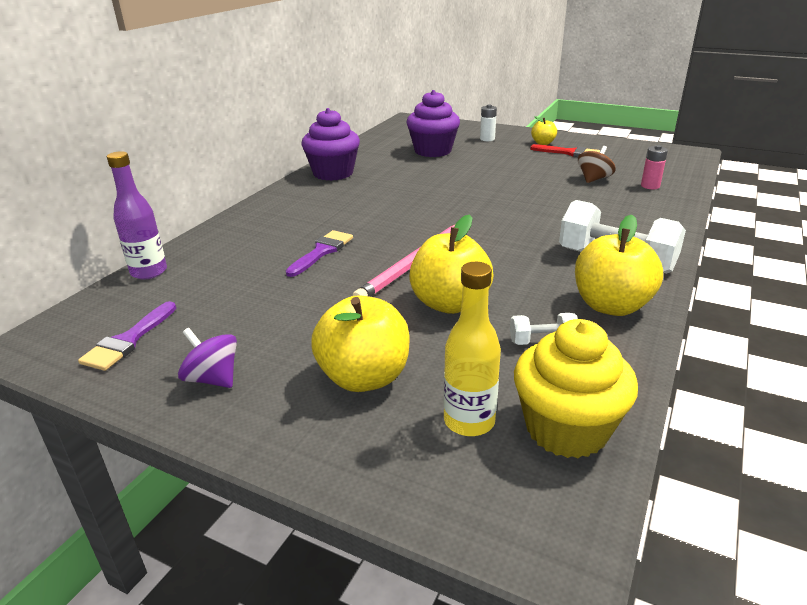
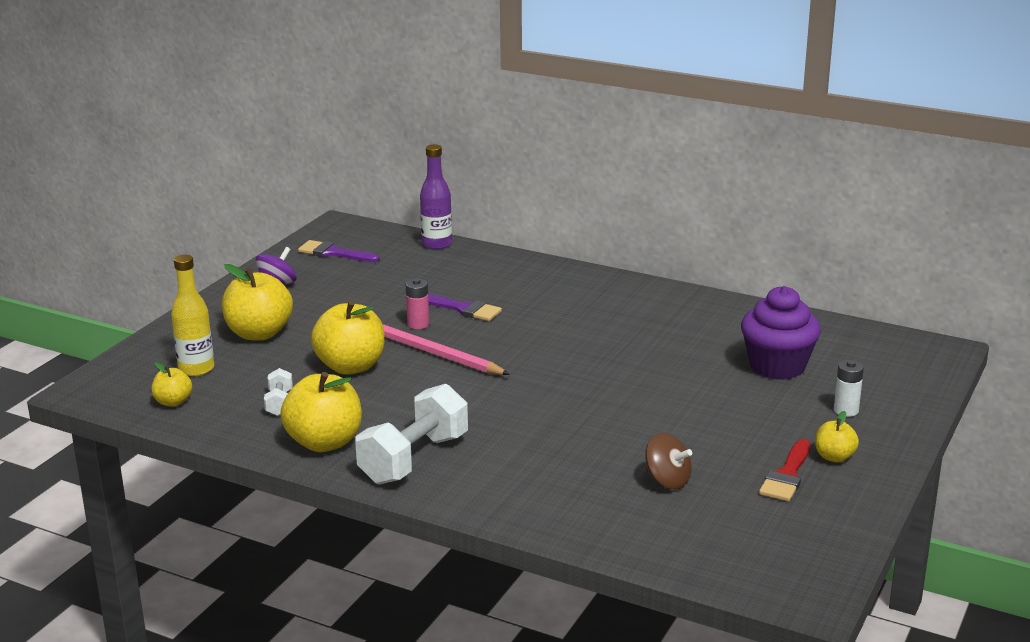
camera: 90 degrees right, 5 degrees down
purple cupcake [301,108,360,181] -> none
yellow cupcake [514,319,638,458] -> yellow apple [151,362,192,407]
pink battery [641,145,668,189] -> pink battery moved to [406,278,429,329]

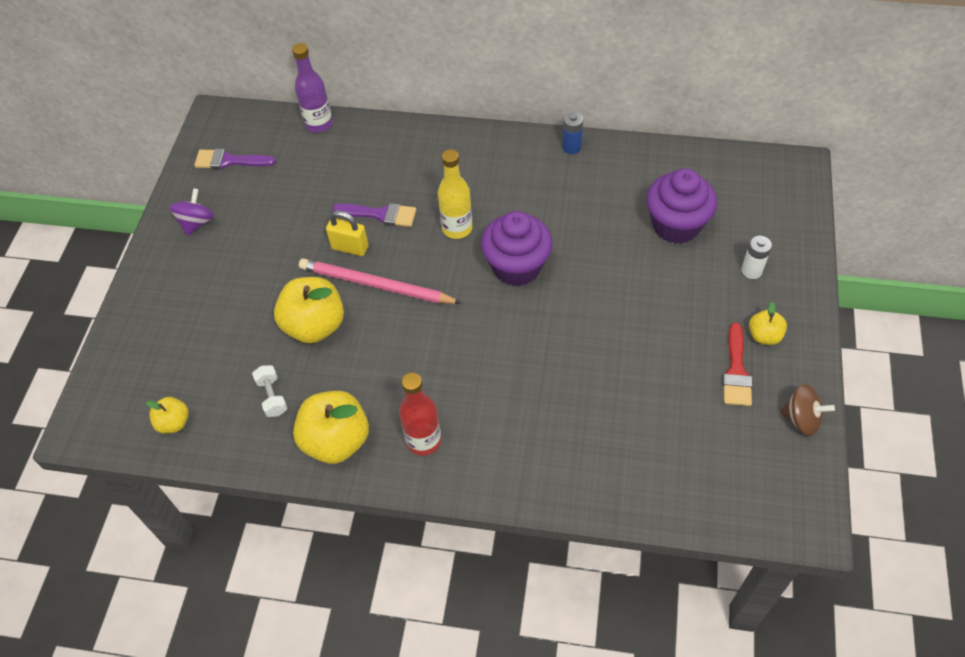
camera: 15 degrees left, 30 degrees up
yellow bottle [171,255,214,376] -> yellow bottle moved to [438,149,473,239]
yellow apple [222,264,293,341] -> none
white dumbbell [355,384,468,485] -> red bottle [399,373,441,456]
pink battery [406,278,429,329] -> yellow padlock [326,211,369,256]
brown spinning top [645,433,692,490] -> brown spinning top moved to [780,384,835,436]
none -> purple cupcake [481,211,552,286]
none -> blue battery [562,112,583,154]

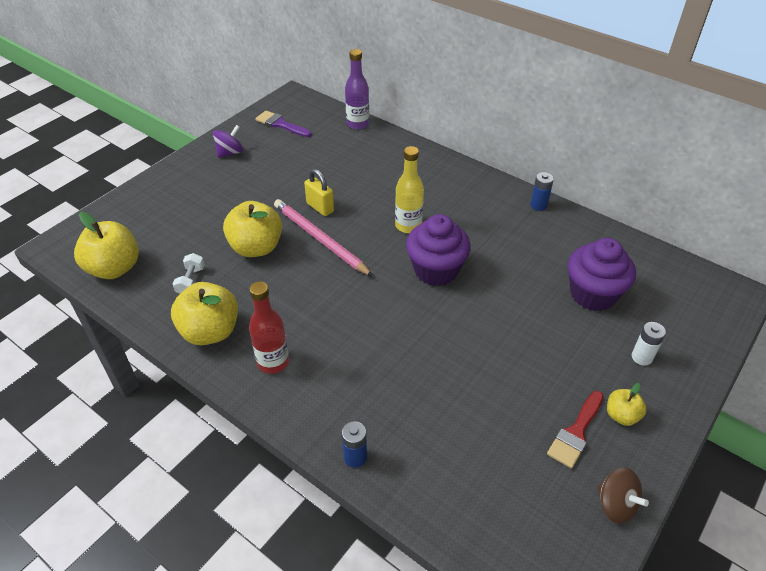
camera: 25 degrees right, 10 degrees down
yellow apple [146,397,189,434] -> yellow apple [74,212,139,279], size x1.91
purple brush [333,203,417,227] -> none
none -> blue battery [342,421,367,468]

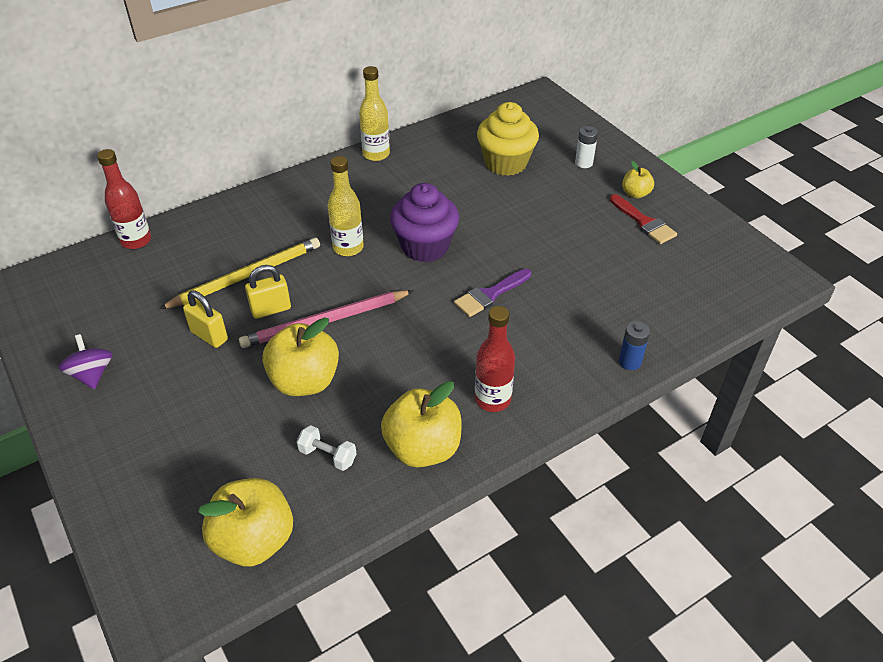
camera: 70 degrees left, 0 degrees up
purple brush [255,110,312,137] -> purple brush moved to [454,269,531,317]
purple bottle [345,49,369,129] -> red bottle [97,149,151,249]
blue battery [530,172,554,211] -> yellow bottle [359,66,390,161]
purple cupcake [568,238,636,311] -> yellow cupcake [477,102,539,176]
brown spinning top [597,467,649,524] -> none
none -> yellow pencil [159,238,320,309]
none -> yellow padlock [183,290,228,348]

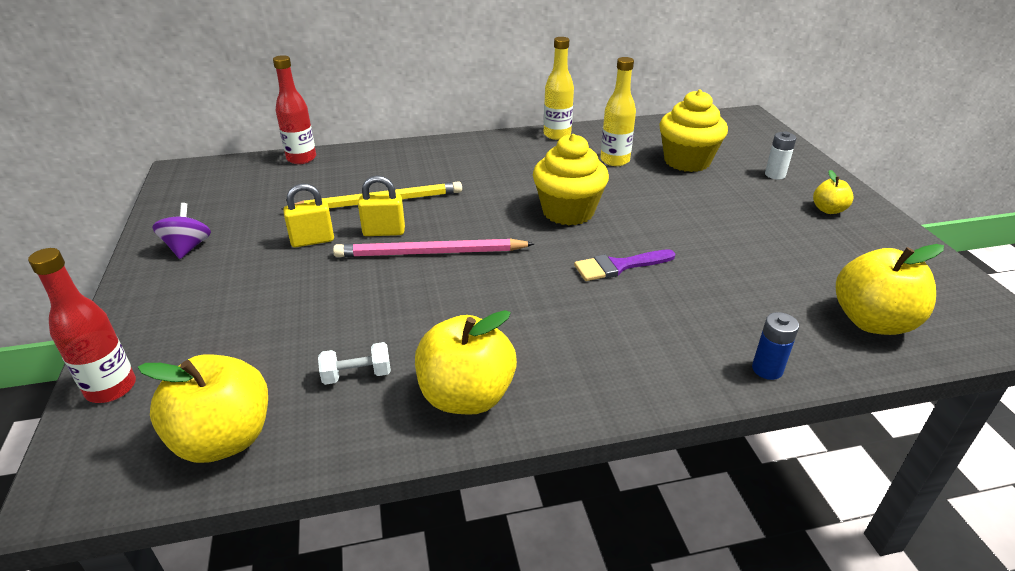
camera: 20 degrees right, 10 degrees down
yellow padlock [183,290,228,348] -> yellow padlock turned 75 degrees counterclockwise [283,184,334,247]
yellow apple [262,317,339,396] -> yellow apple moved to [836,244,944,335]
white dumbbell [296,425,357,471] -> white dumbbell turned 60 degrees counterclockwise [318,342,391,385]
yellow bottle [328,156,364,256] -> yellow bottle moved to [600,57,636,166]
purple cupcake [390,183,459,262] -> yellow cupcake [533,134,609,225]
red bottle [475,306,515,412] -> red bottle moved to [28,248,136,403]
red brush [610,194,677,244] -> none

